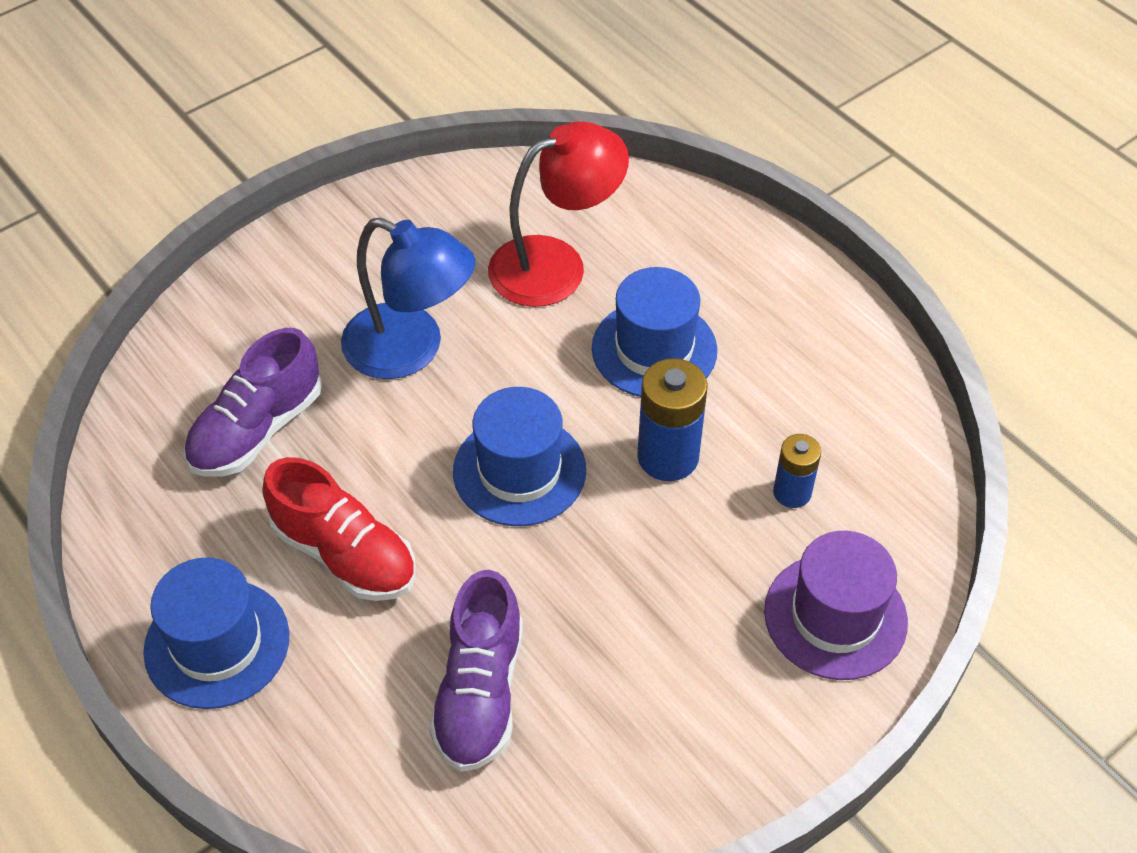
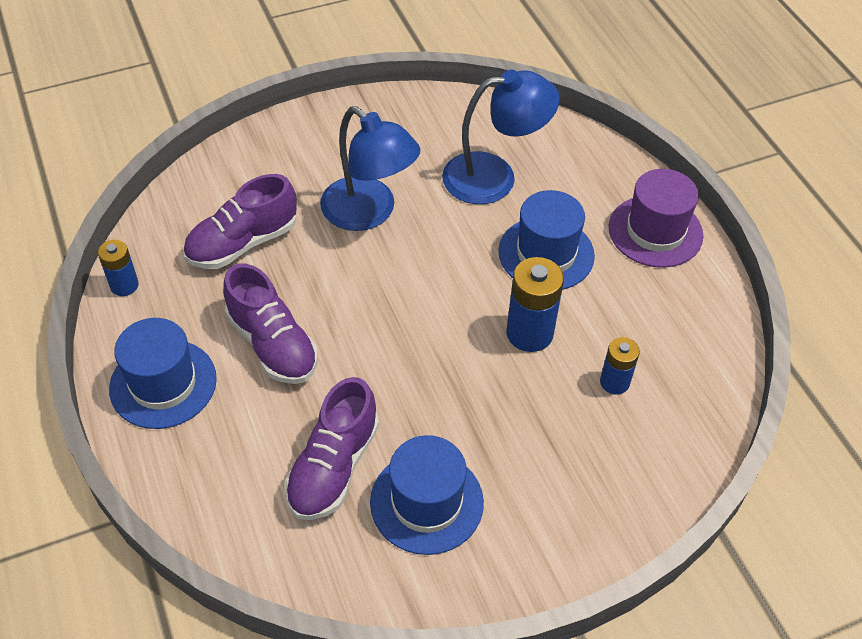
camera: 15 degrees right, 0 degrees up
red shoe [263,457,416,601] -> purple shoe [223,263,318,384]
blue hat [453,387,586,526] -> blue hat moved to [370,435,484,555]
red lamp [488,122,629,307] -> blue lamp [442,70,560,204]
purple hat [764,531,908,680] -> purple hat moved to [609,169,703,268]
none -> blue battery [98,239,139,296]

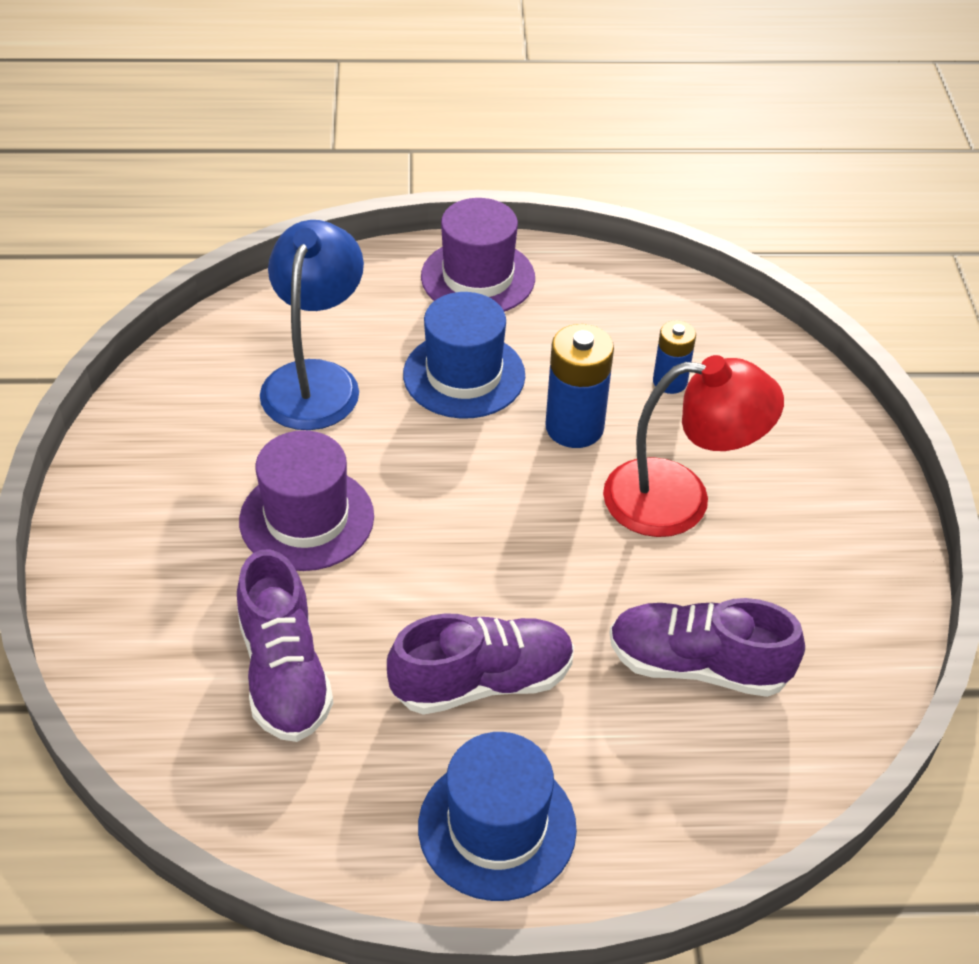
camera: 70 degrees left, 5 degrees down
blue battery [98,239,139,296] -> none
purple shoe [285,377,379,520] -> purple shoe turned 150 degrees clockwise [609,598,805,697]
blue lamp [320,107,420,231] -> purple hat [239,430,374,571]
blue hat [370,435,484,555] -> none
none -> red lamp [603,355,784,537]

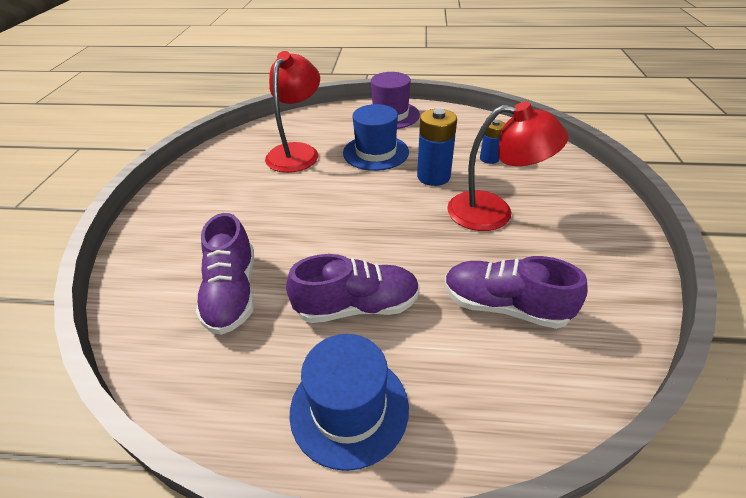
camera: 10 degrees right, 5 degrees down
purple hat [239,430,374,571] -> none
blue lamp [260,220,364,430] -> red lamp [265,51,320,173]

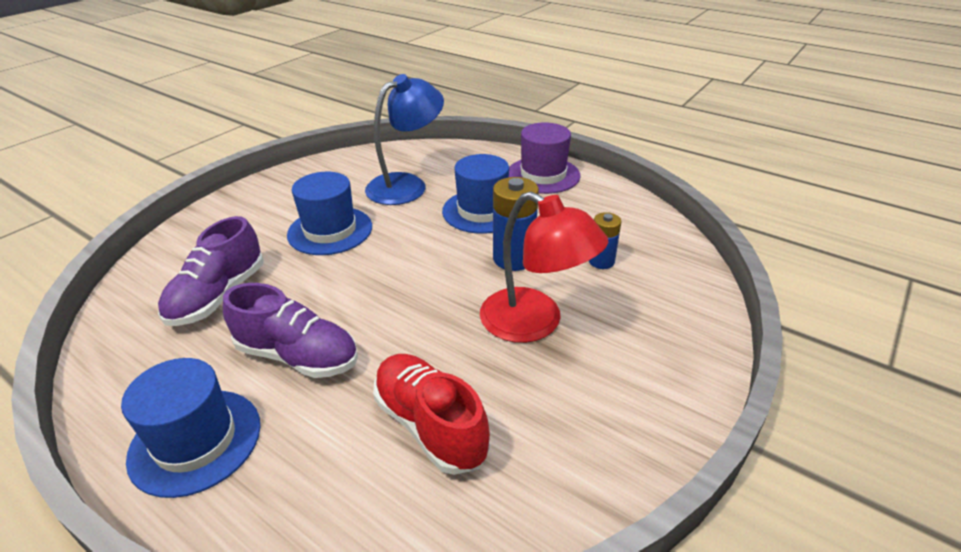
camera: 30 degrees right, 5 degrees down
red lamp [265,51,320,173] -> blue lamp [365,74,444,205]
purple shoe [445,256,588,329] -> red shoe [373,354,490,475]
none -> blue hat [287,172,372,255]

